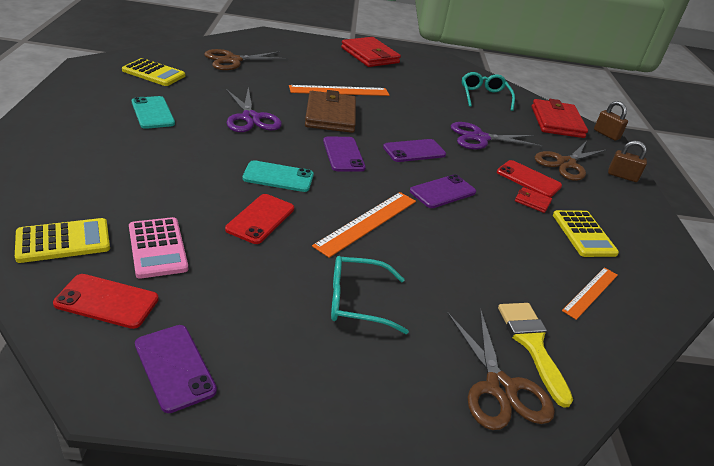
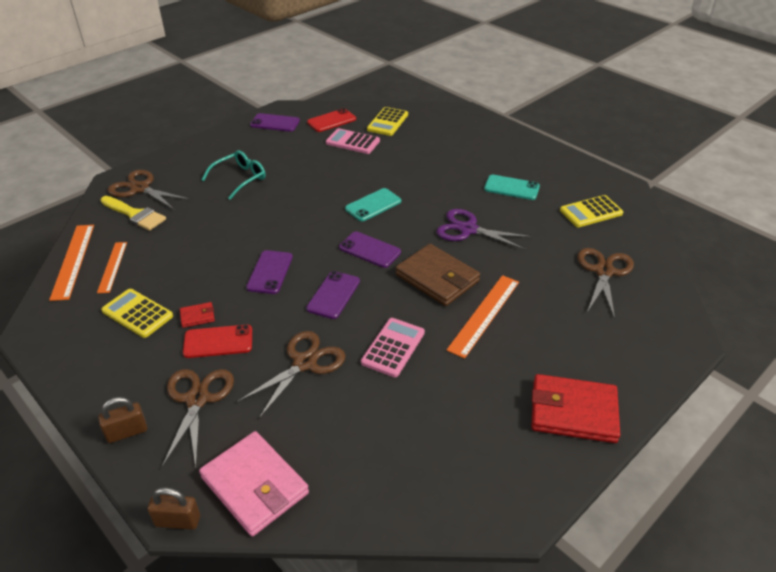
camera: 140 degrees right, 5 degrees up
red phone [225,194,294,244] -> none
orange ruler [312,192,416,258] -> orange ruler moved to [49,225,94,301]
purple scissors [451,122,542,150] -> brown scissors [237,331,345,419]
turquoise glasses [462,72,515,111] -> none
red wallet [532,99,588,138] -> pink wallet [199,431,309,537]
none -> pink calculator [361,318,425,377]

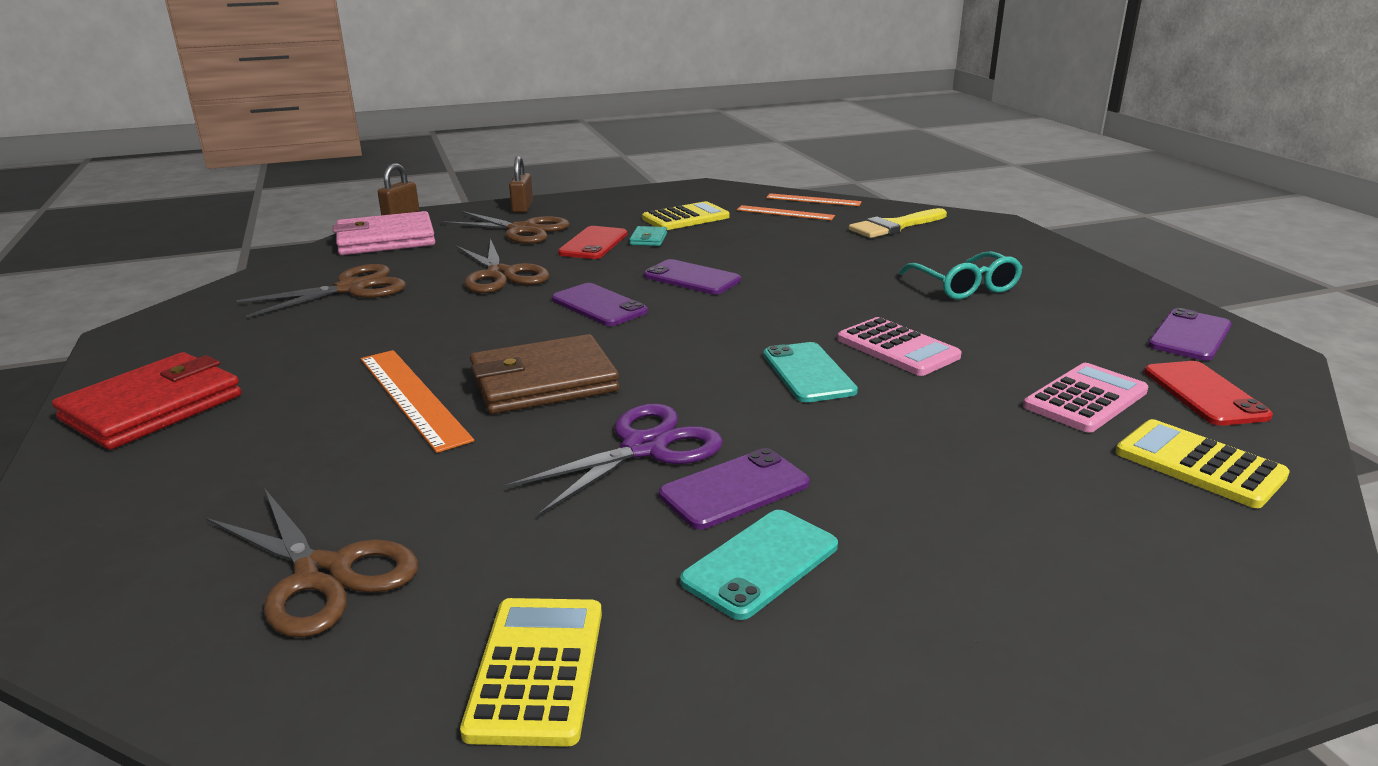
camera: 115 degrees right, 15 degrees down
orange ruler [49,225,94,301] -> orange ruler [766,193,862,206], size x0.66
brown scissors [108,170,191,210] -> brown scissors moved to [236,264,406,317]
red wallet [180,302,215,328] -> turquoise wallet [629,226,667,246]
purple phone [339,231,401,268] -> purple phone moved to [659,448,810,529]
pink calculator [361,318,425,377] -> pink calculator moved to [837,317,962,376]

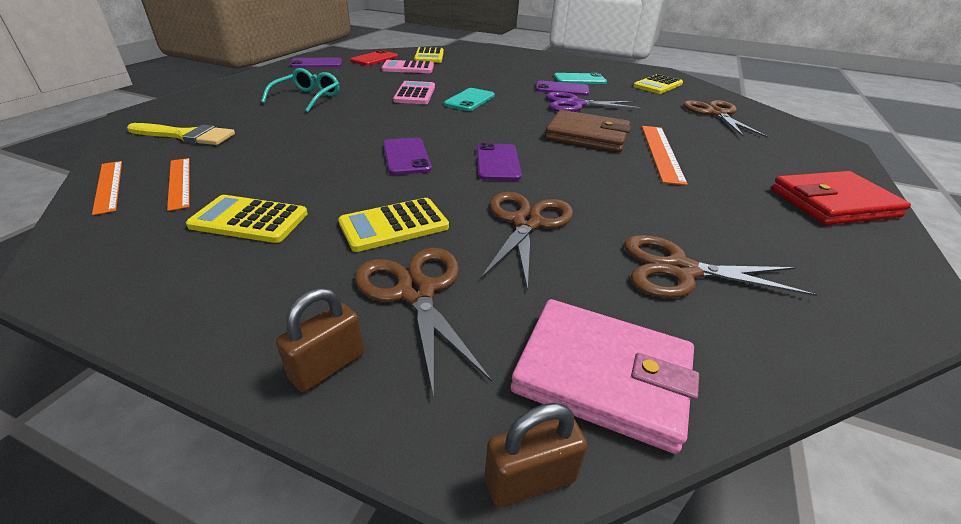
camera: 140 degrees left, 10 degrees up
red phone [558,226,627,259] -> yellow calculator [338,198,449,252]
turquoise wallet [629,226,667,246] -> none

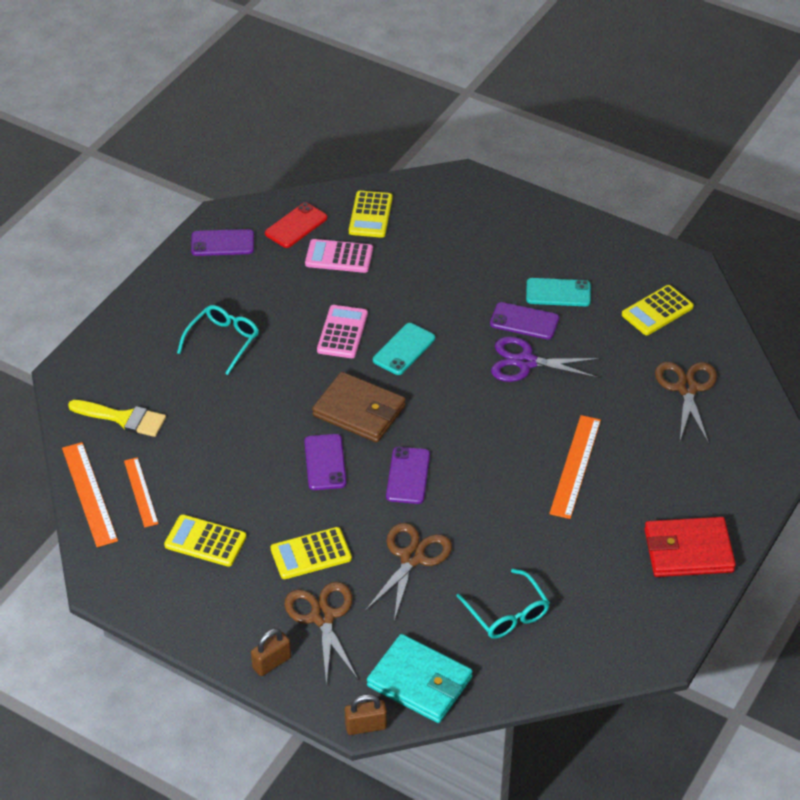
camera: 10 degrees right, 10 degrees up
orange ruler [92,161,122,215] -> orange ruler [62,442,118,547], size x1.51
pink wallet [511,299,699,454] -> turquoise wallet [367,634,473,723]
brown wallet [545,110,631,152] -> brown wallet moved to [312,372,406,442]
brown scissors [624,235,818,298] -> turquoise glasses [456,569,550,639]

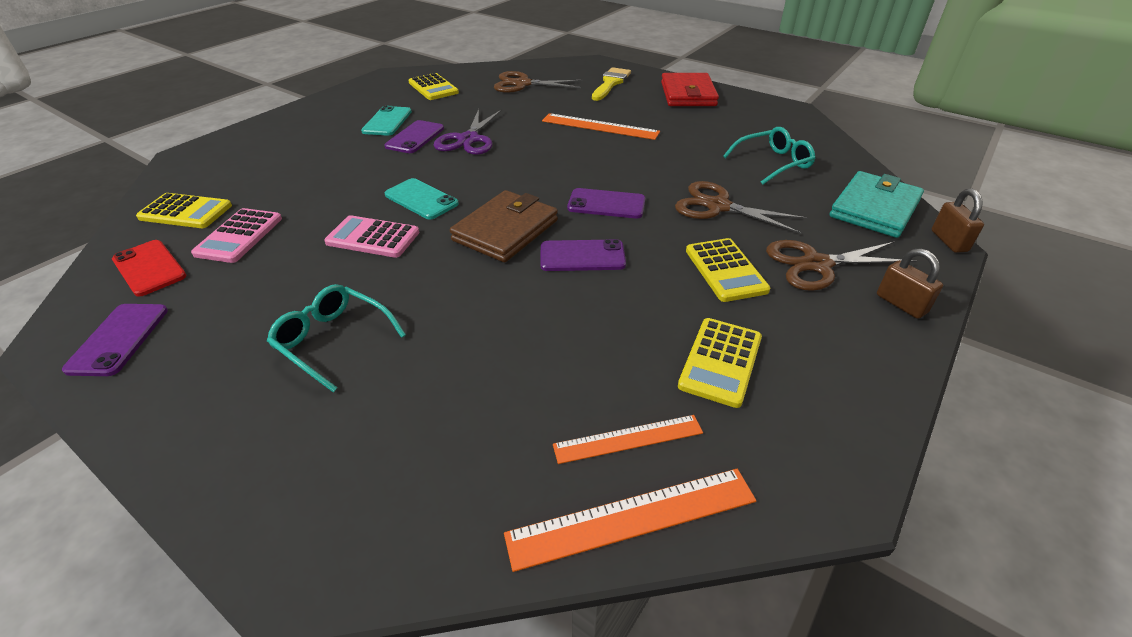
camera: 85 degrees left, 5 degrees down
yellow brush [68,400,166,437] -> yellow brush moved to [592,67,631,101]

